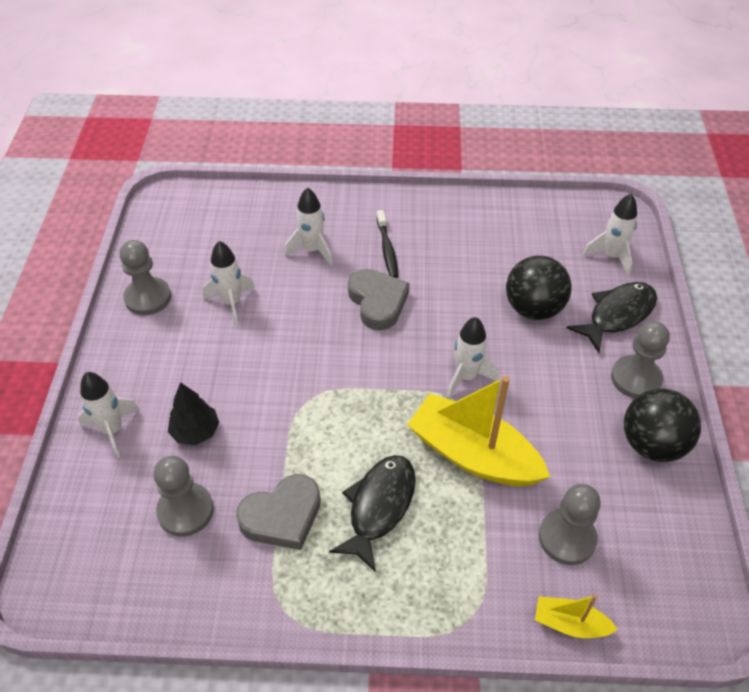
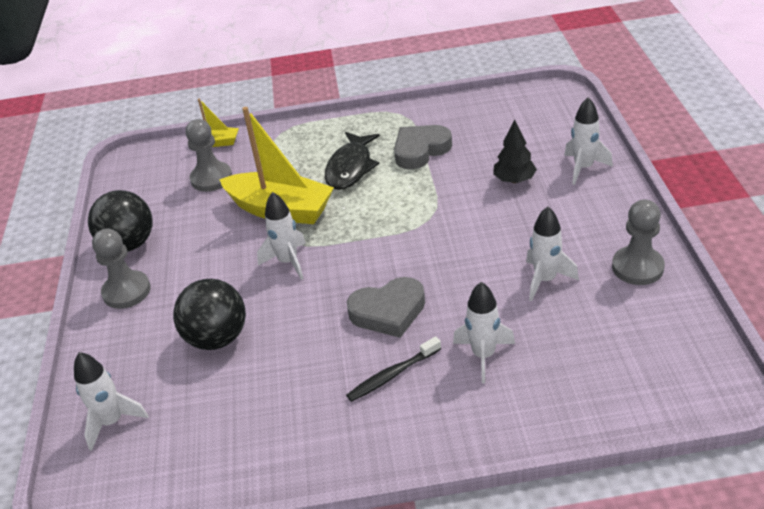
camera: 175 degrees right, 10 degrees down
grey pawn [153,456,214,536] -> none
grey heart [348,269,410,330] -> grey heart turned 75 degrees counterclockwise [347,277,425,338]
black toothbrush [377,210,398,278] -> black toothbrush turned 105 degrees counterclockwise [346,336,441,402]
black fish [567,282,657,353] -> none

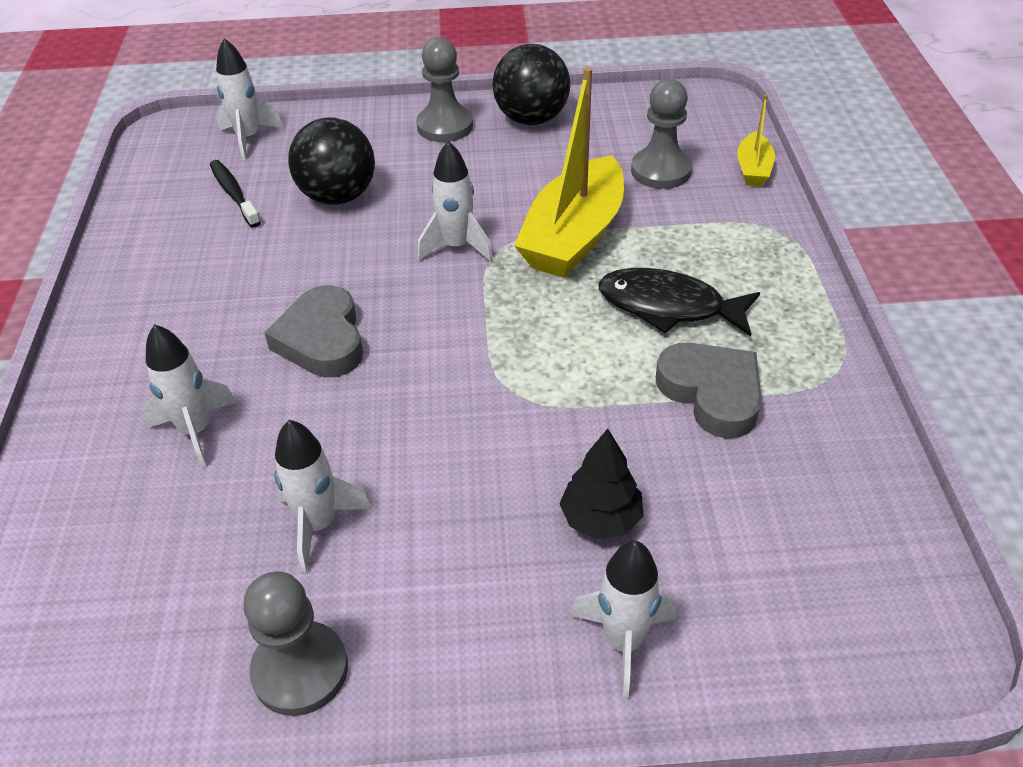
camera: 90 degrees right, 5 degrees up
black toothbrush [346,336,441,402] -> black toothbrush moved to [210,160,261,227]

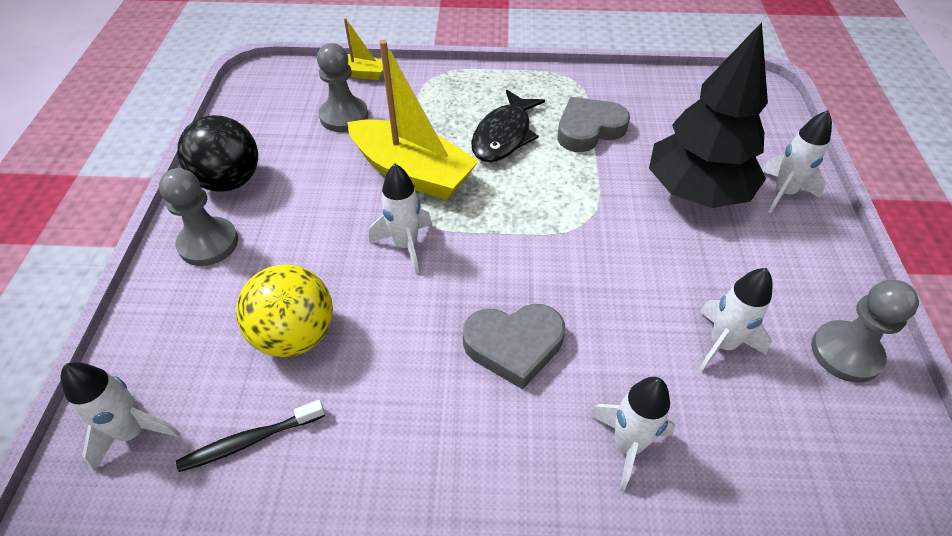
camera: 85 degrees left, 5 degrees up
black ball [288,117,375,205] -> yellow ball [236,264,333,357]
black tree [559,428,644,539] -> black tree [649,22,768,208], size x2.08

